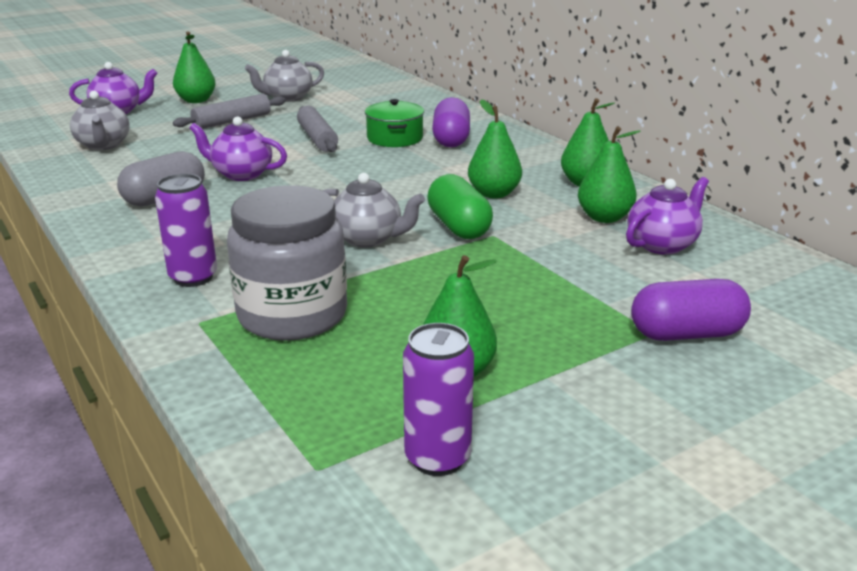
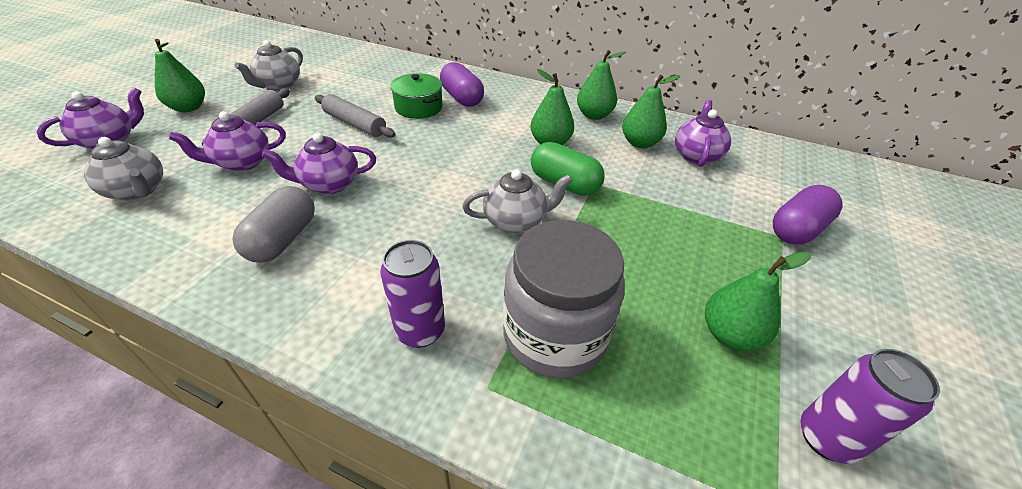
camera: 35 degrees left, 15 degrees up
none -> purple teapot [169,111,286,171]

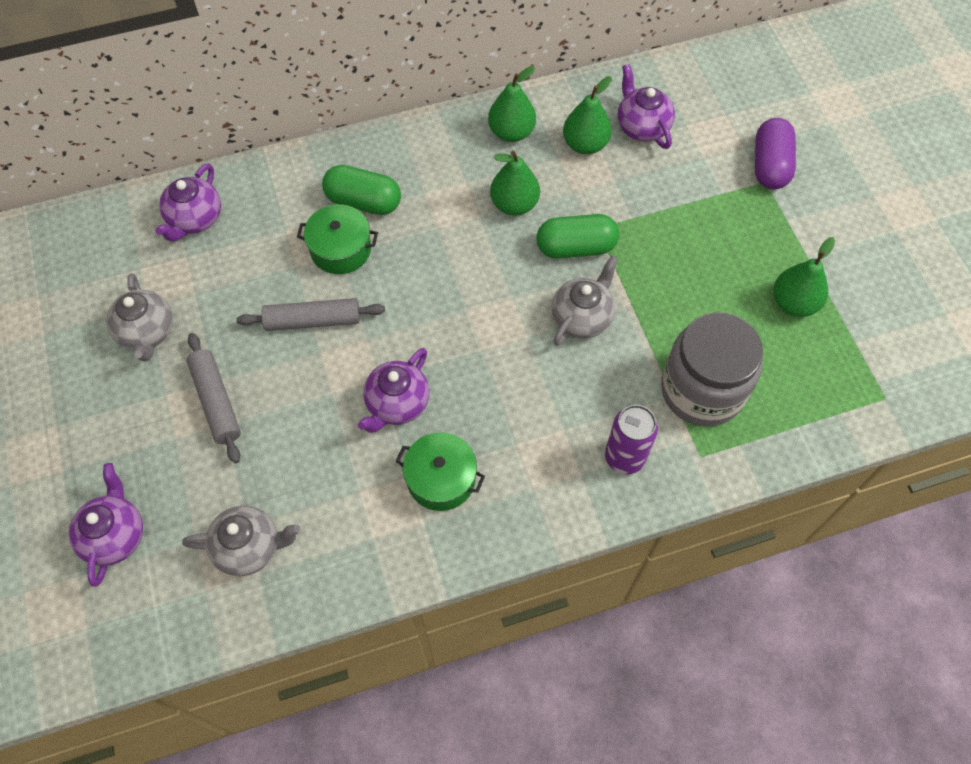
camera: 40 degrees left, 20 degrees up
green pear [155,39,205,112] -> none
purple teapot [169,111,286,171] -> purple teapot moved to [155,163,221,242]
grey capsule [232,186,315,263] -> green pot [396,432,485,511]
purple capsule [440,62,484,107] -> green capsule [322,165,401,215]
purple can [801,349,940,464] -> none

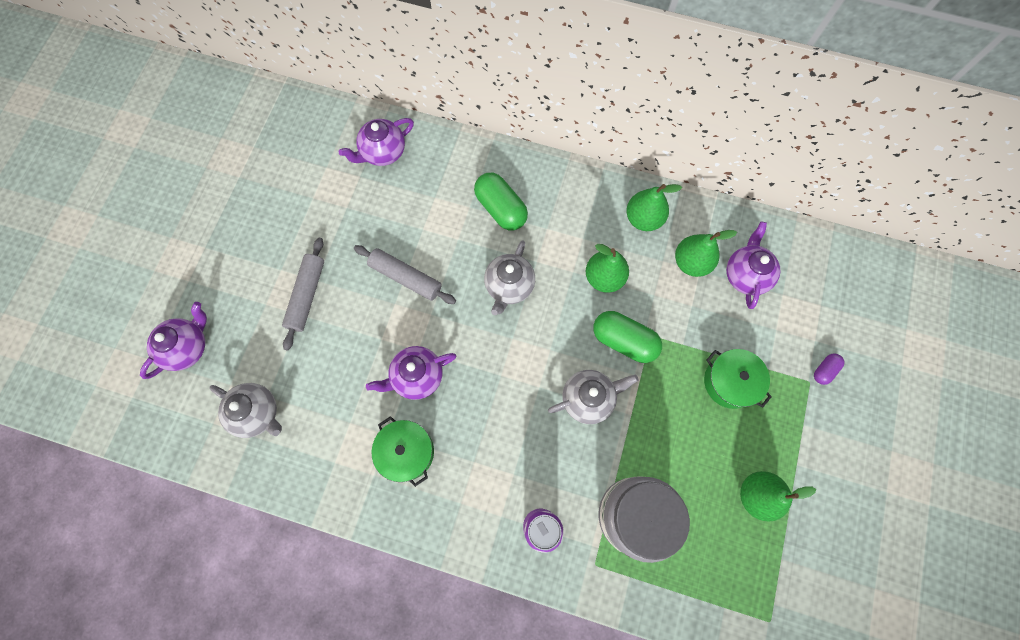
camera: 35 degrees right, 10 degrees up
grey teapot [107,273,173,362] -> grey teapot moved to [484,240,535,315]
green pot [297,204,378,274] -> green pot moved to [704,349,772,409]
purple capsule [755,118,796,189] -> purple capsule [814,354,845,385], size x0.50

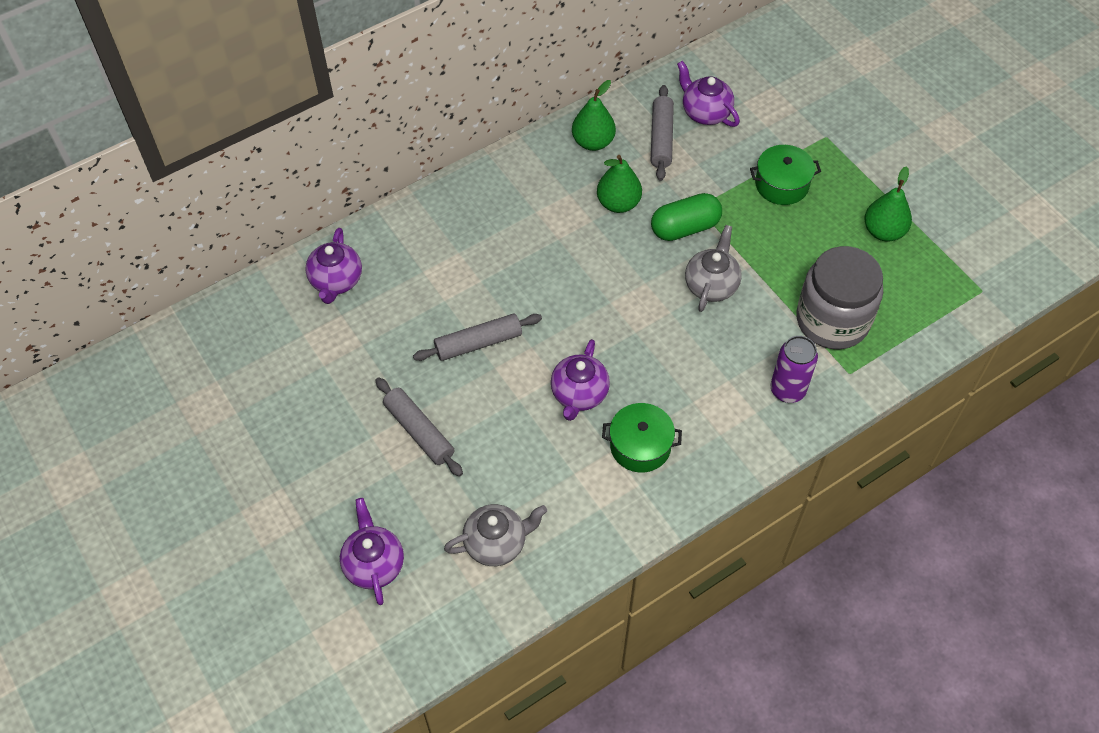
camera: 50 degrees left, 15 degrees down
green capsule [474,173,528,230] -> none
grey teapot [484,240,535,315] -> none
green pear [675,230,737,277] -> grey rolling pin [651,85,674,181]
purple capsule [814,354,845,385] -> none

